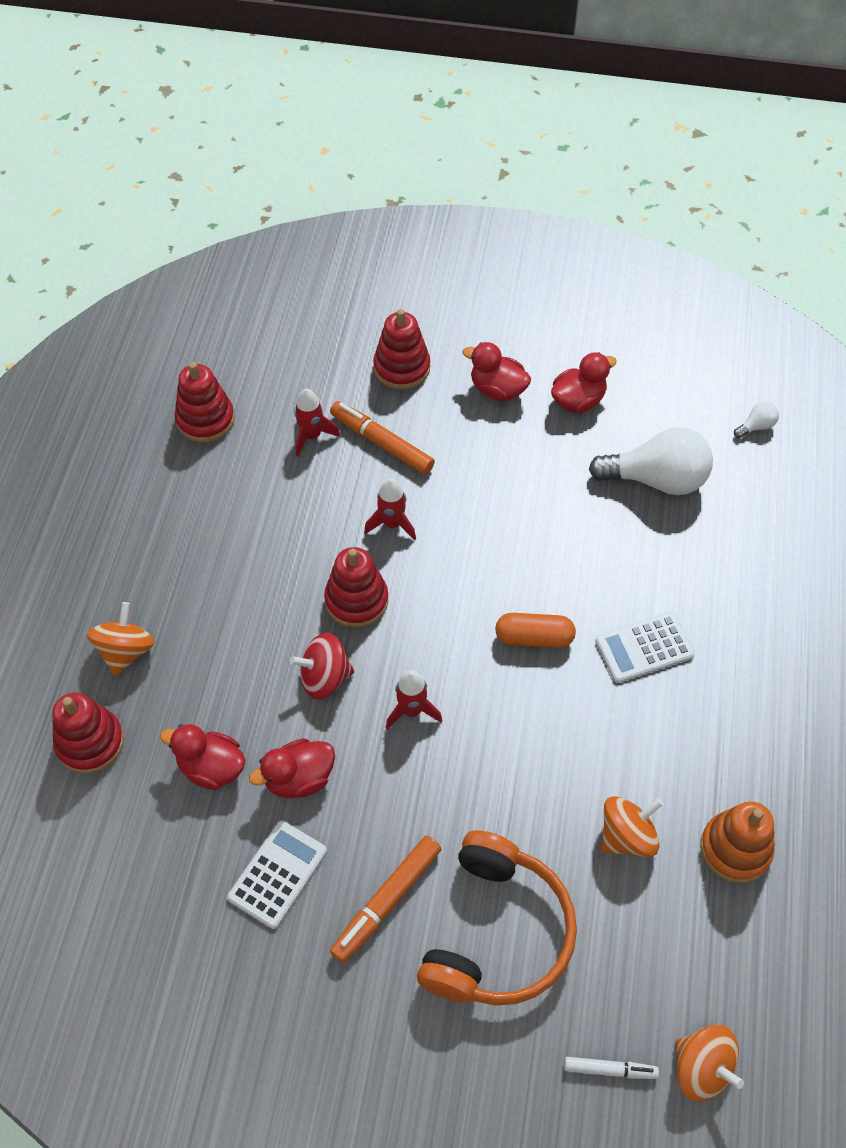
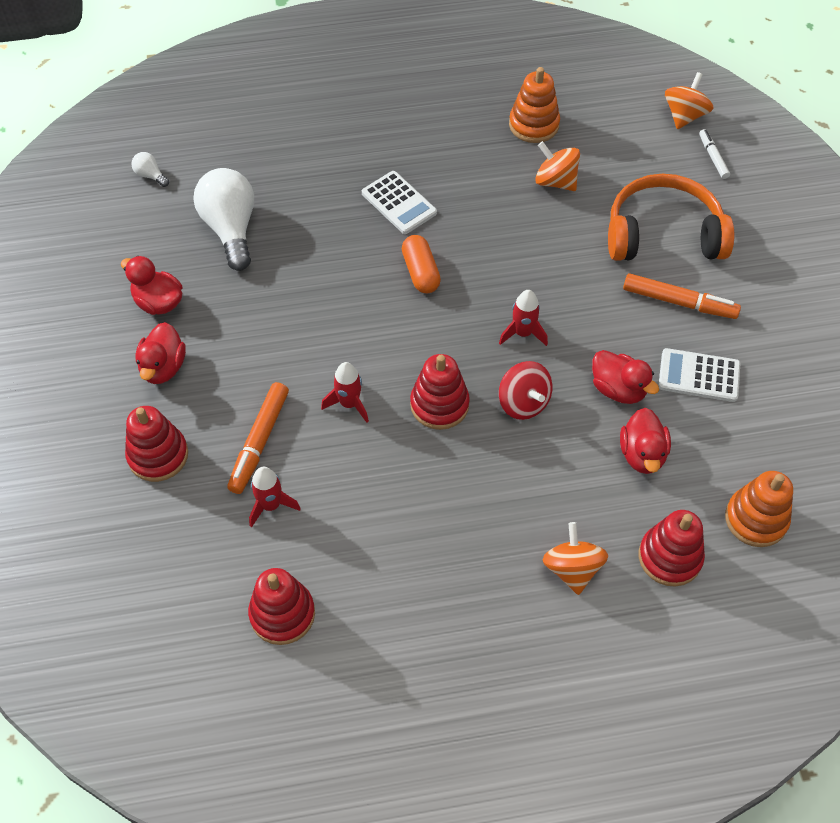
camera: 110 degrees left, 0 degrees up
orange spinning top [87,602,155,676] -> orange spinning top turned 90 degrees clockwise [542,522,608,595]
none -> orange stacking toy [725,471,793,547]

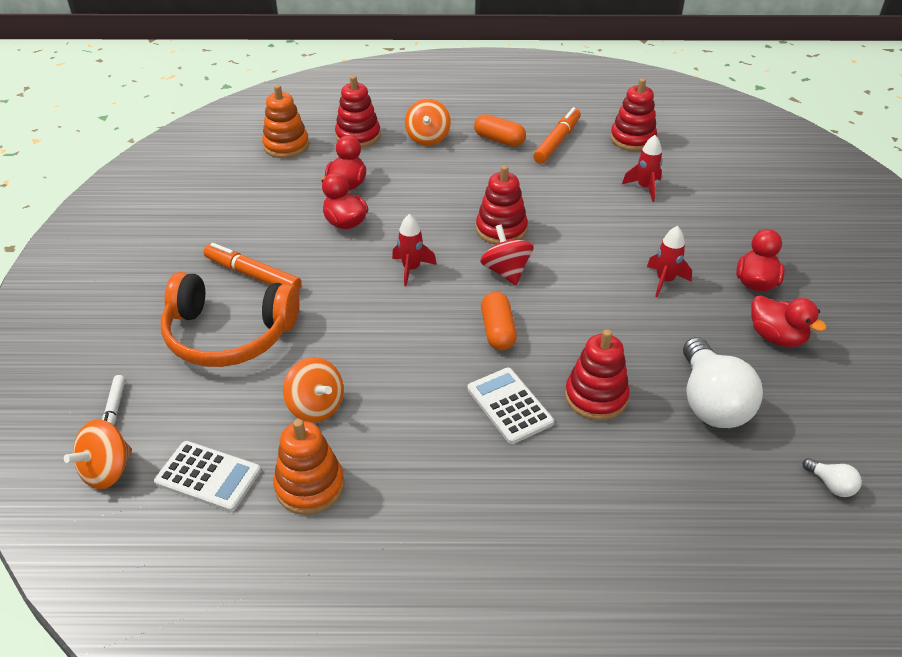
camera: 170 degrees left, 15 degrees down
red stacking toy [125,406,188,482] -> red stacking toy moved to [565,329,630,421]
orange marker [227,382,289,494] -> orange marker moved to [533,107,581,164]
red rocket [321,362,369,423] -> red rocket moved to [647,226,692,297]
red spinning top [499,361,552,420] -> red spinning top moved to [480,225,534,285]
white calculator [658,348,741,402] -> white calculator moved to [154,441,261,512]
none -> orange capsule [474,114,526,147]

